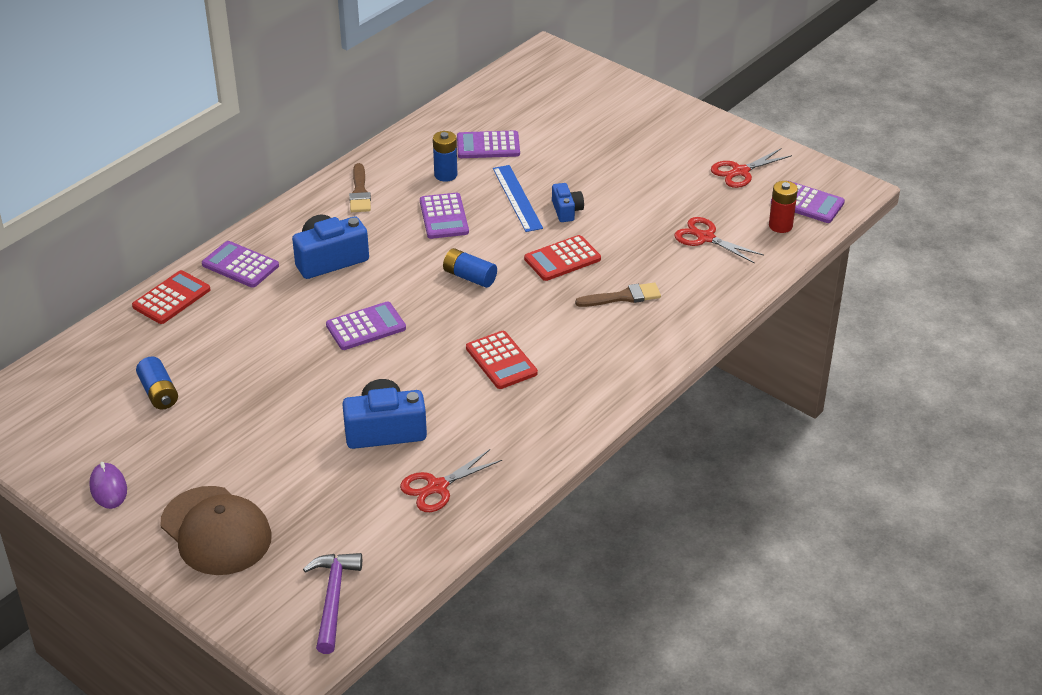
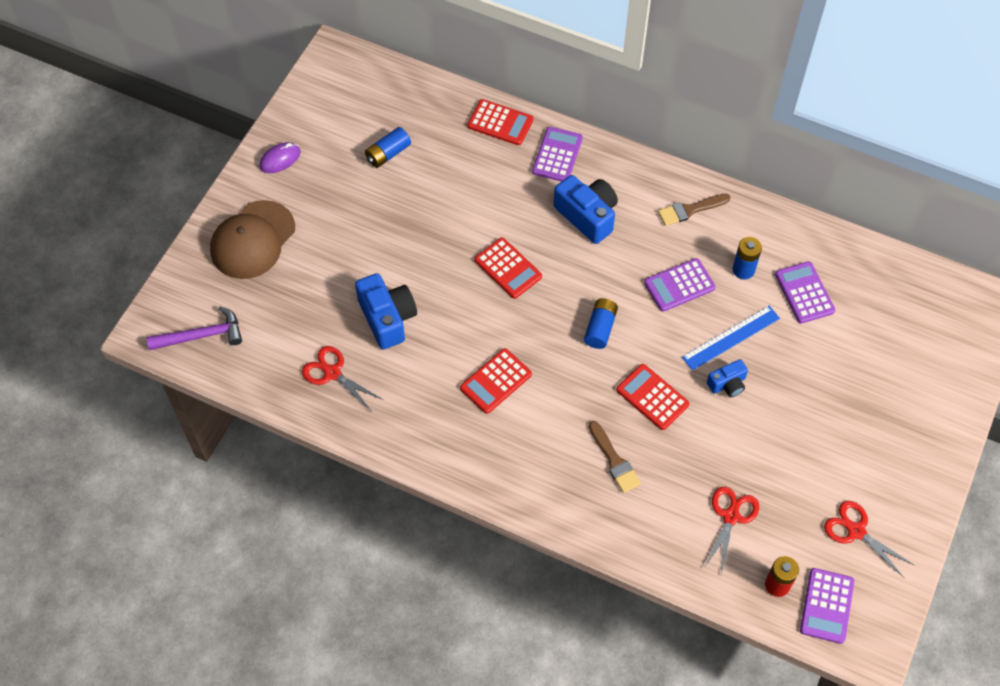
camera: 75 degrees right, 20 degrees up
purple calculator [326,302,406,350] -> red calculator [474,238,542,299]

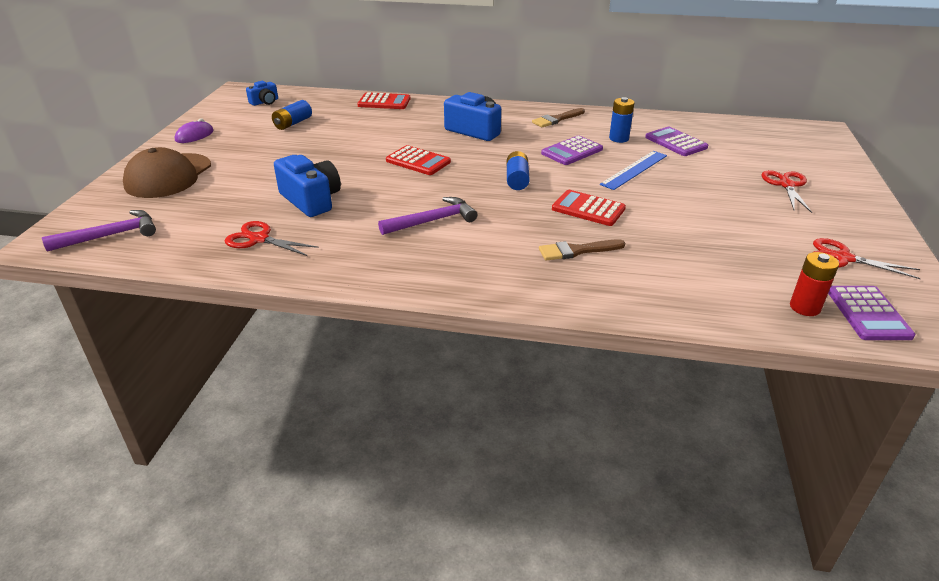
camera: 15 degrees left, 25 degrees down
red calculator [460,348,532,414] -> purple hammer [378,197,477,235]
purple calculator [532,127,583,182] -> none
brown brush [589,421,641,493] -> brown brush turned 120 degrees clockwise [539,239,625,261]
red scissors [704,487,759,575] -> red scissors moved to [762,170,812,213]
blue camera [707,359,748,397] -> blue camera moved to [246,81,278,106]

